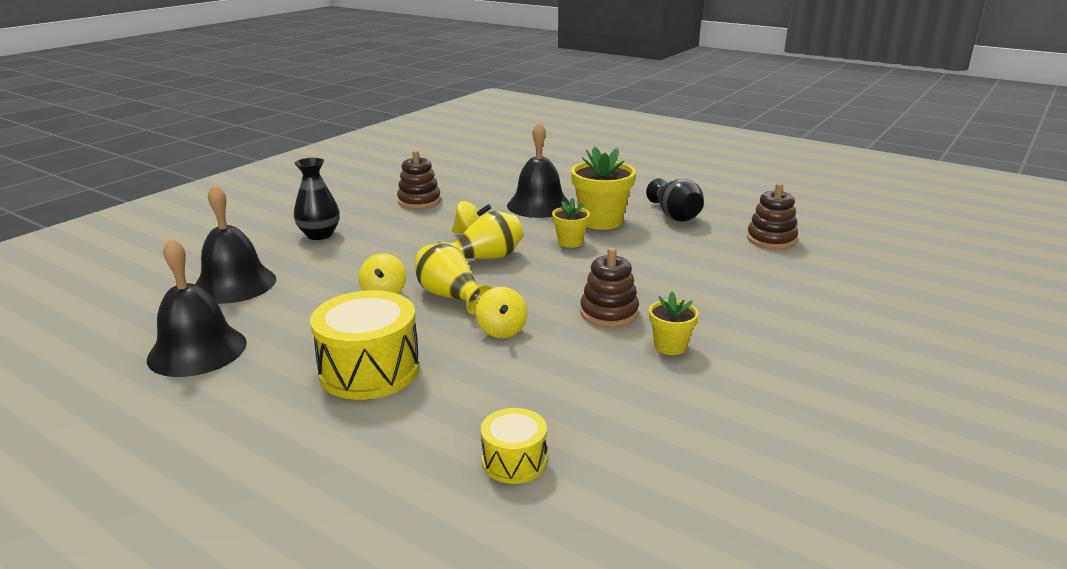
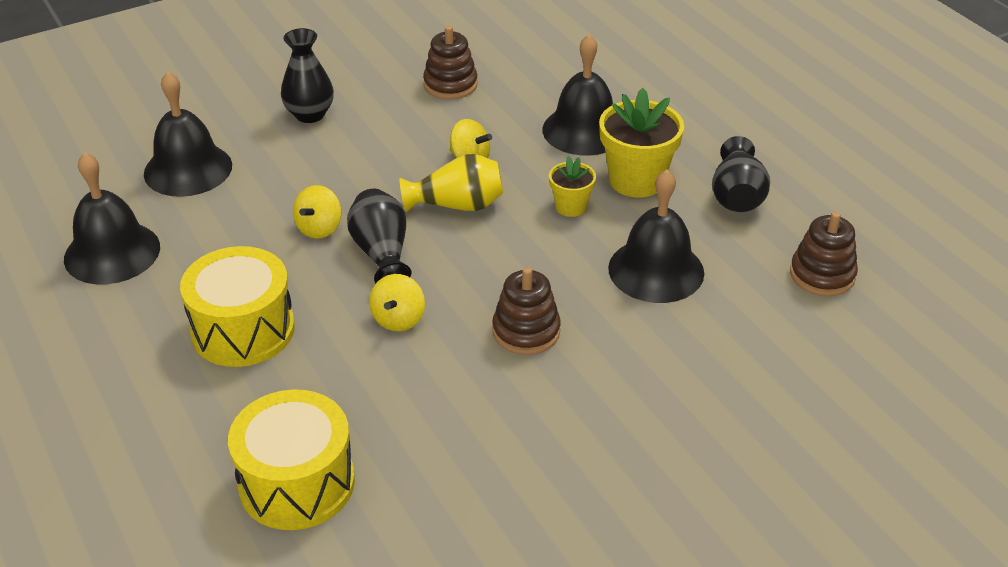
camera: 25 degrees right, 15 degrees up
yellow vase [415,243,492,315] -> black vase [347,189,411,283]
yellow drum [481,408,547,484] -> yellow drum [228,389,355,530], size x1.82
yellow flower pot [649,292,699,355] -> none
none -> black bell [608,169,704,303]

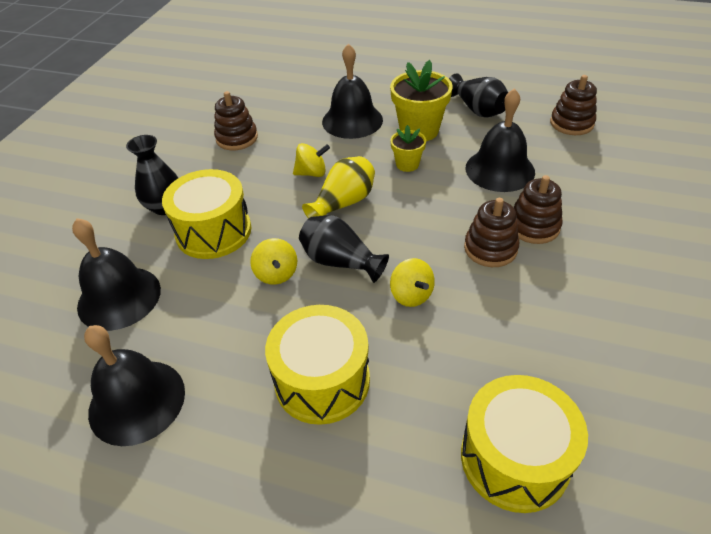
camera: 40 degrees left, 5 degrees up
none -> yellow drum [162,169,252,259]
none -> brown stacking toy [514,175,563,244]

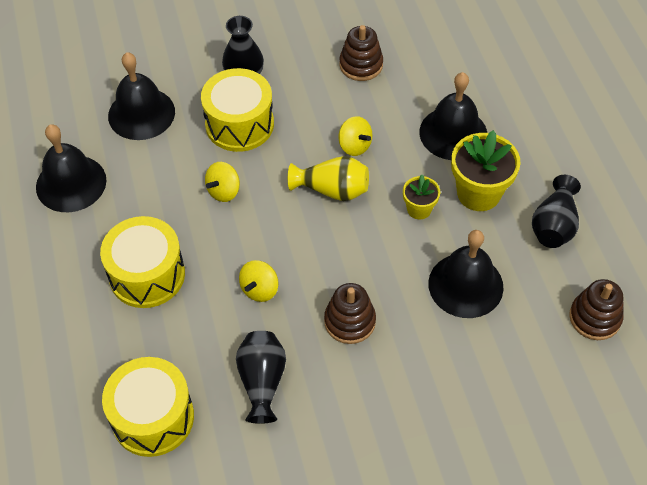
camera: 55 degrees right, 10 degrees up
black vase [299,215,389,283] -> black vase moved to [236,331,286,424]
brown stacking toy [514,175,563,244] -> none

